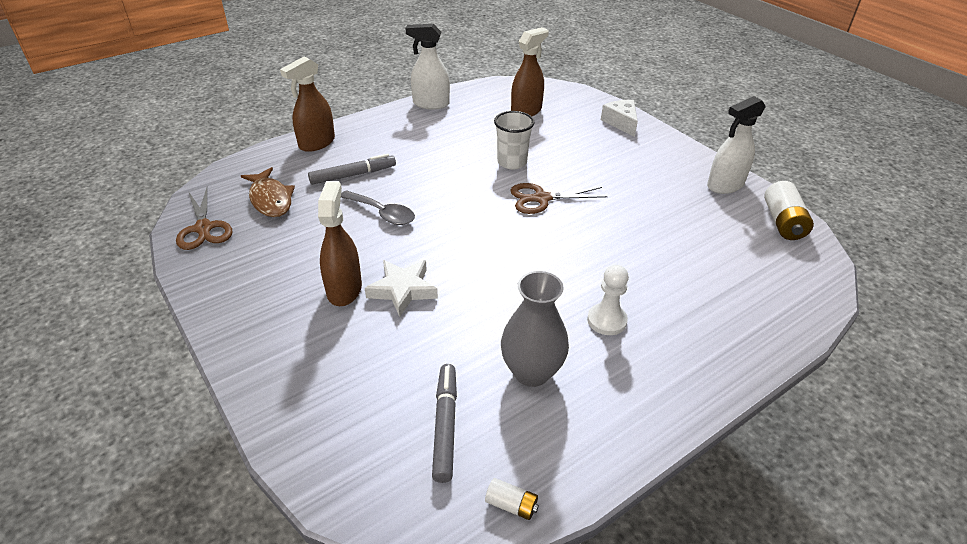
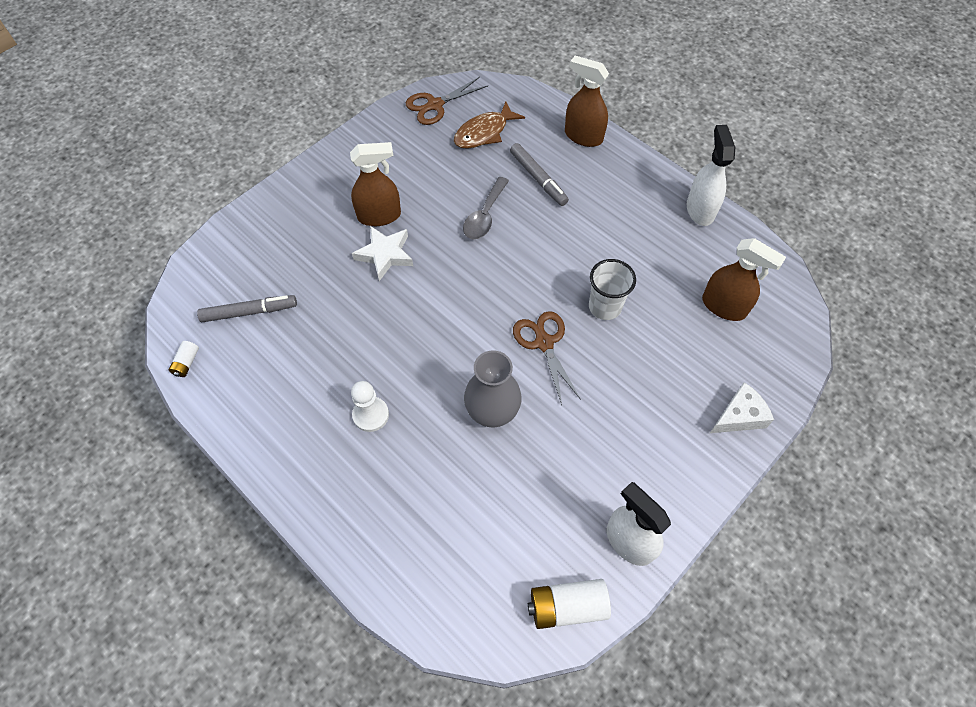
camera: 80 degrees right, 20 degrees up
grey vase [501,271,569,387] -> grey vase moved to [464,350,522,427]

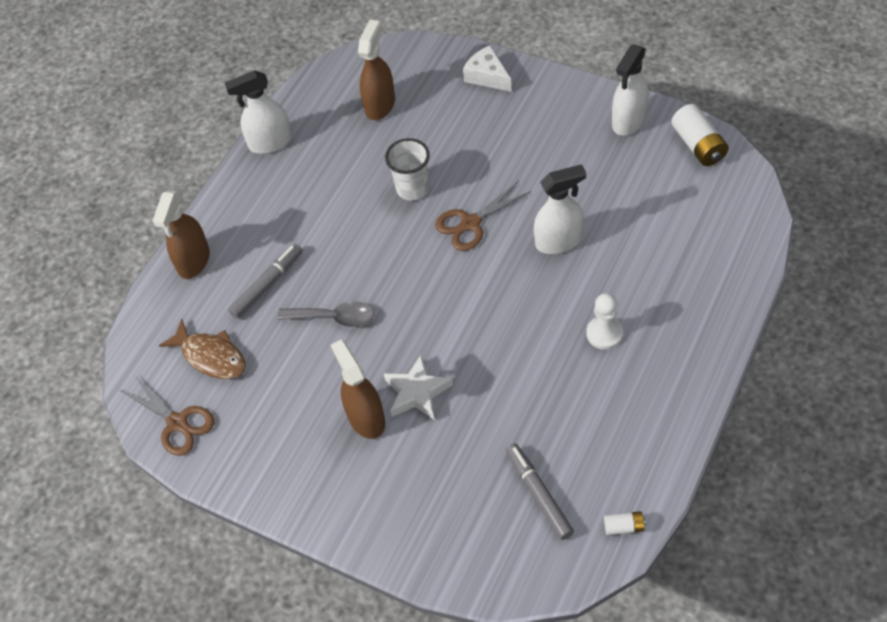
camera: 100 degrees left, 5 degrees down
grey vase [464,350,522,427] -> white spray bottle [534,164,586,254]

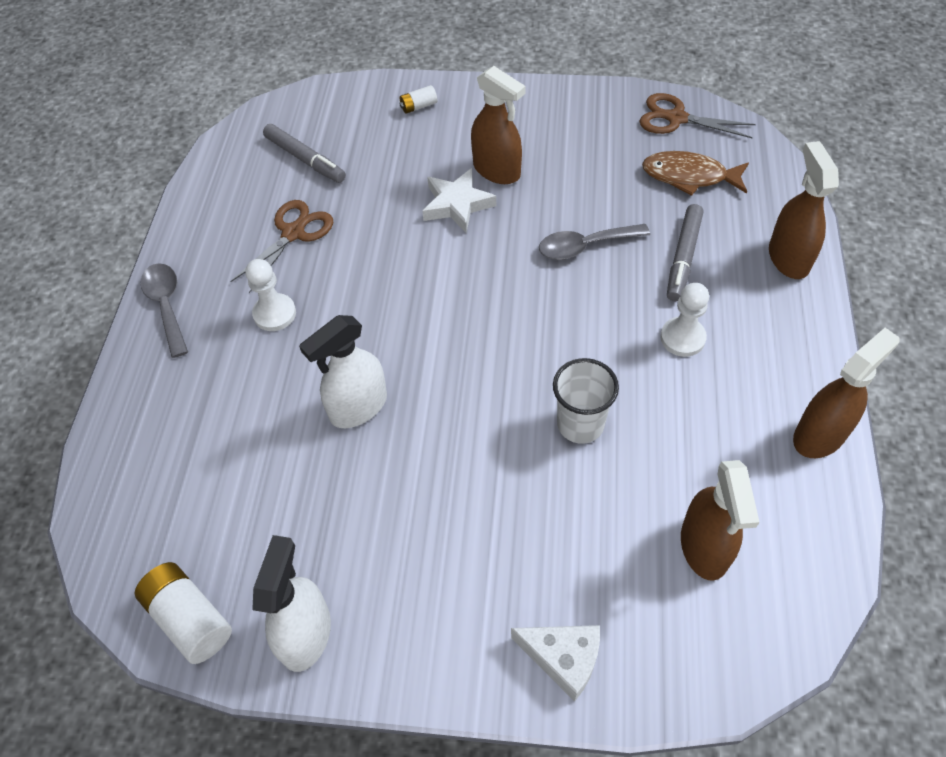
camera: 155 degrees right, 0 degrees up
white spray bottle [225,70,292,154] -> brown spray bottle [793,328,900,458]
brown scissors [435,181,531,251] -> brown scissors moved to [230,200,333,293]
white battery [604,511,646,535] -> white battery moved to [399,85,437,114]
none -> grey spoon [141,263,188,358]
none -> white pawn [661,283,709,357]

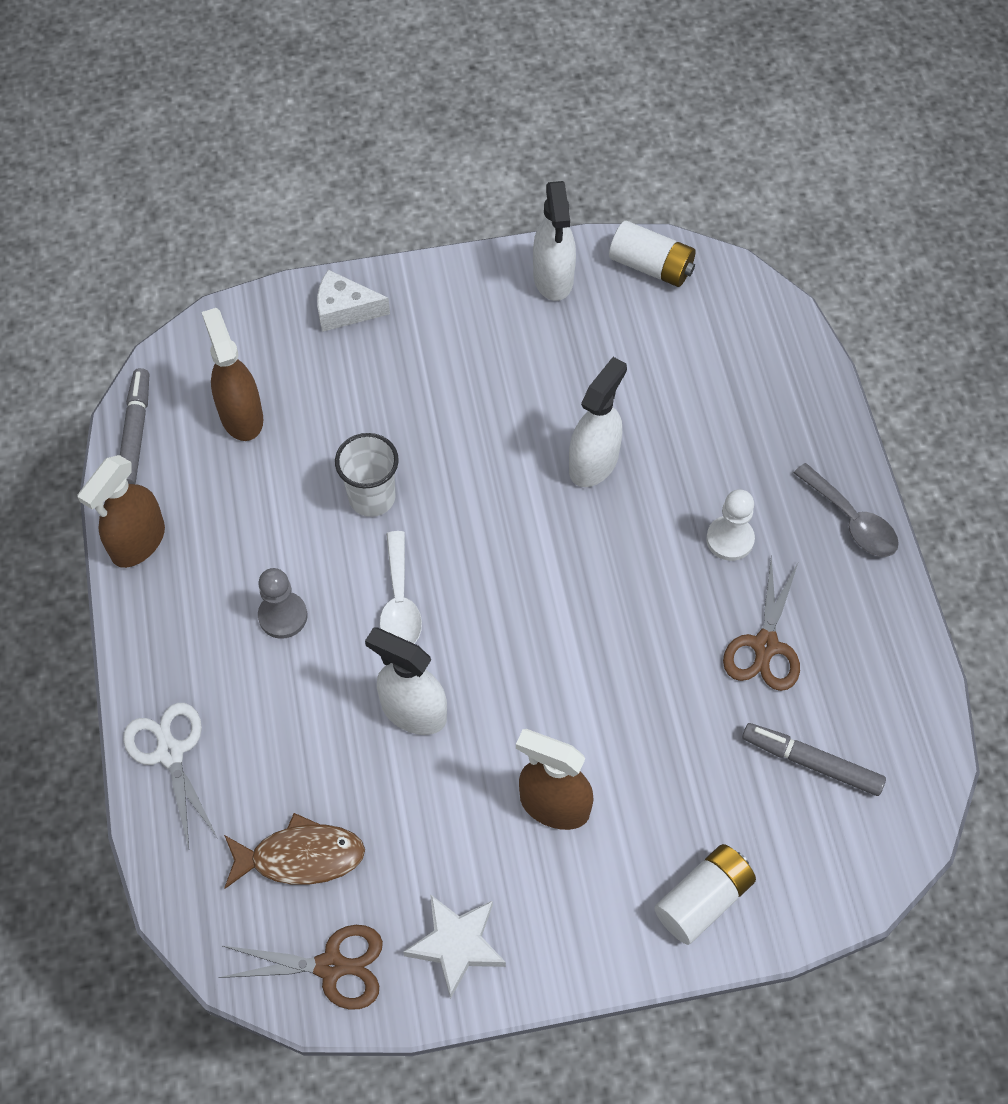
camera: 160 degrees right, 5 degrees up
white battery [399,85,437,114] -> white battery [654,844,756,945], size x1.89
white star [422,168,496,233] -> white star moved to [403,894,506,999]
grey spoon [539,224,650,260] -> white spray bottle [365,627,447,735]
white pawn [661,283,709,357] -> grey pawn [258,568,307,639]
grey marker [667,204,703,301] -> grey marker moved to [120,368,149,484]
brown spray bottle [769,141,839,279] -> white scissors [123,703,217,849]
none -> white spoon [380,531,422,644]

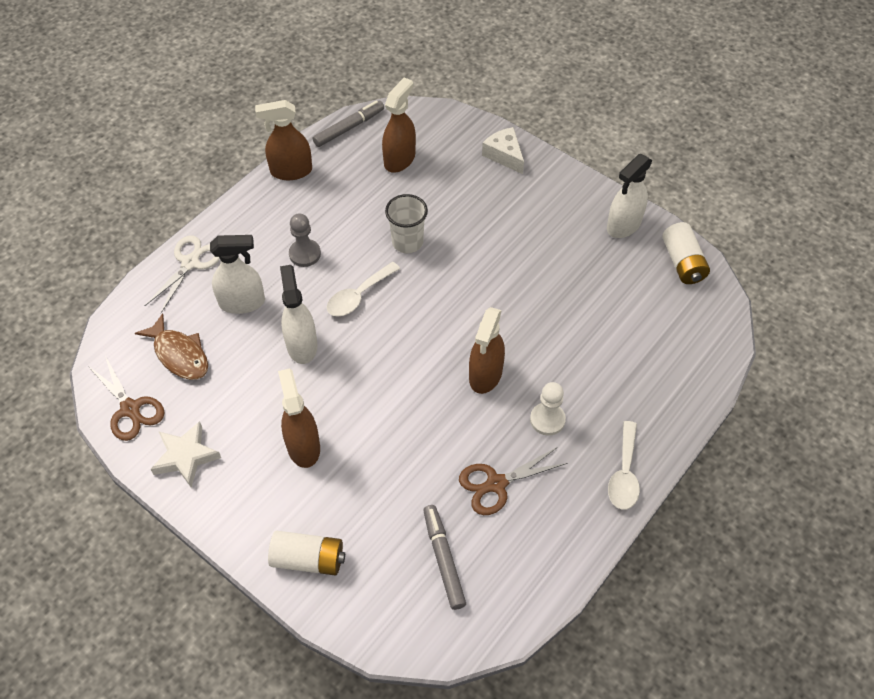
camera: 50 degrees right, 5 degrees down
white spray bottle [569,357,627,487] -> white spray bottle moved to [210,235,265,314]
grey spoon [794,463,899,557] -> white spoon [608,421,640,510]
none -> brown spray bottle [469,307,505,394]

